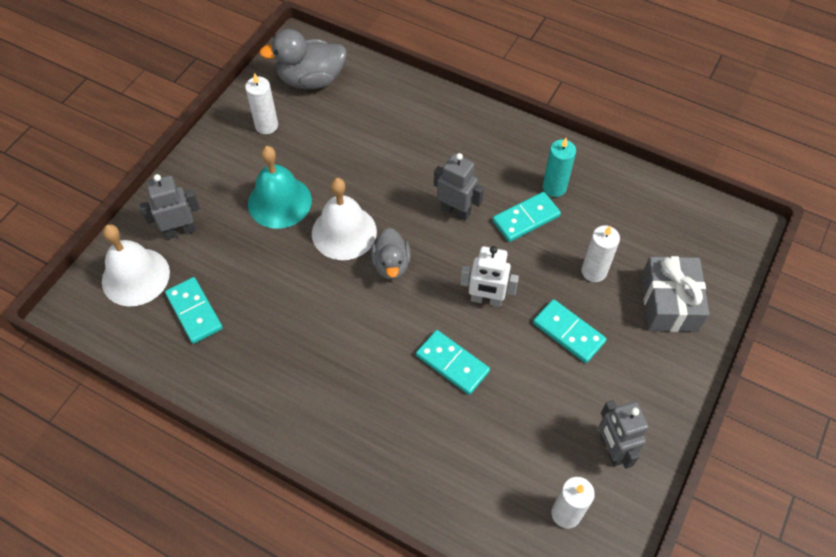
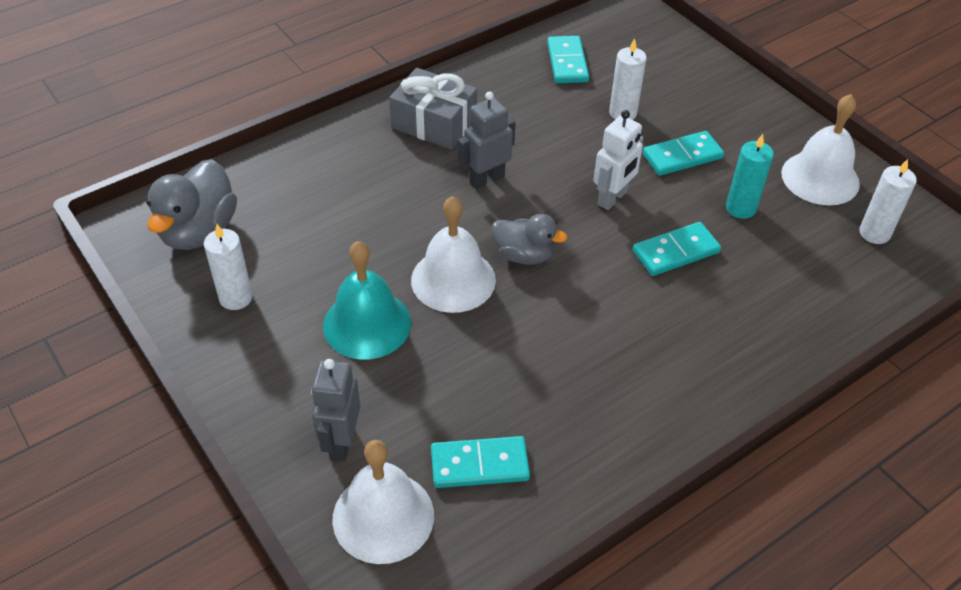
camera: 65 degrees left, 10 degrees down
turquoise domino [492,192,561,242] -> turquoise domino moved to [547,36,589,83]
turquoise candle [543,138,576,197] -> turquoise candle moved to [726,134,774,219]
grey robot [599,400,649,469] -> white bell [781,94,860,205]
grey gift [641,256,709,332] -> grey gift moved to [389,68,477,150]

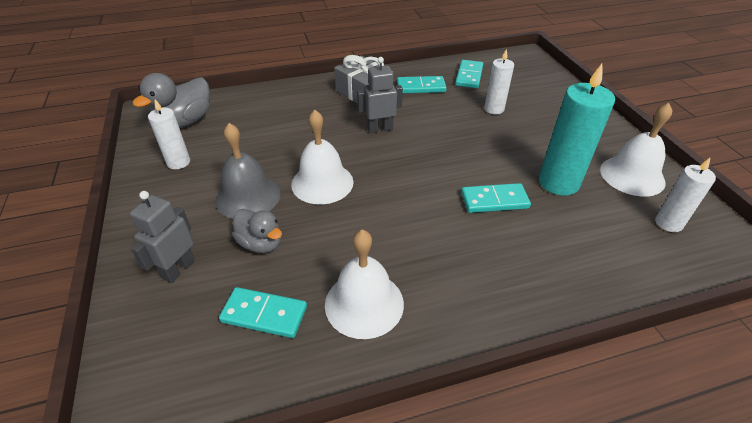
camera: 20 degrees right, 5 degrees down
turquoise bell [323,241,411,359] -> grey bell [215,123,280,219]
white bell [332,440,434,564] -> white bell moved to [325,230,404,339]
grey duck [492,214,567,265] -> grey duck moved to [232,209,282,253]
white robot [593,110,643,210] -> none
turquoise domino [643,131,724,176] -> turquoise domino moved to [397,76,446,93]
turquoise candle [726,134,774,219] -> turquoise candle [539,64,615,196], size x1.68

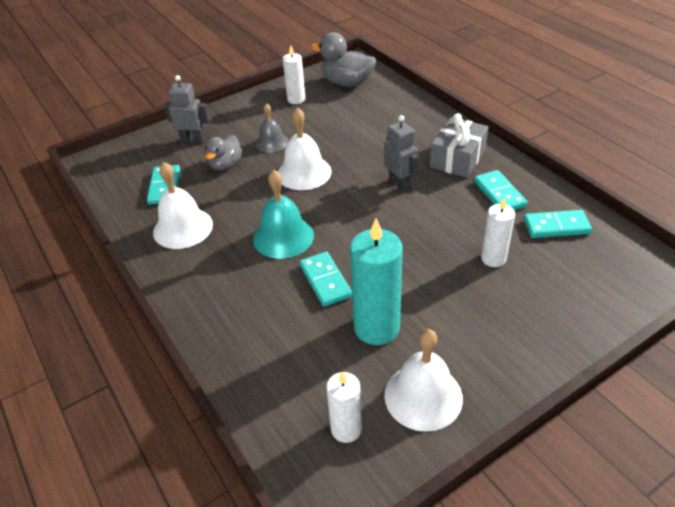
camera: 75 degrees right, 0 degrees up
grey bell [215,123,280,219] -> grey bell [256,103,289,153], size x0.64
none -> turquoise bell [253,170,314,259]

